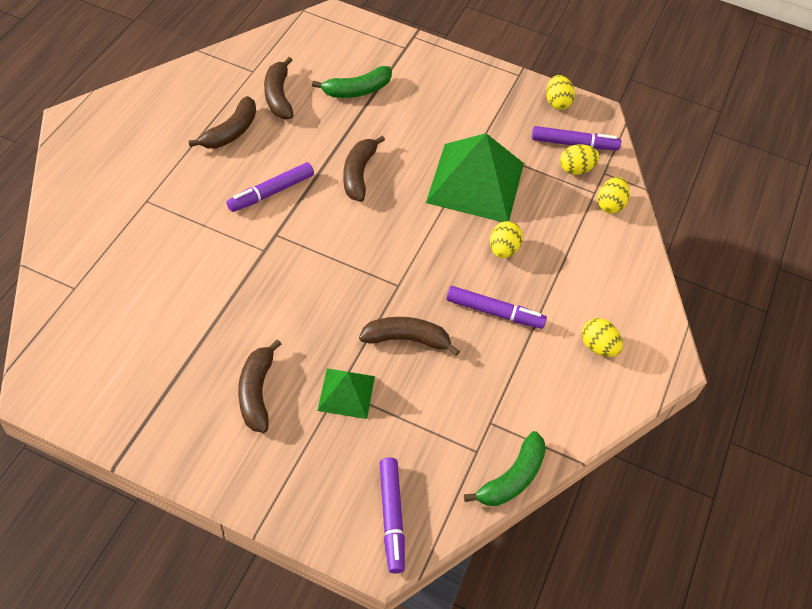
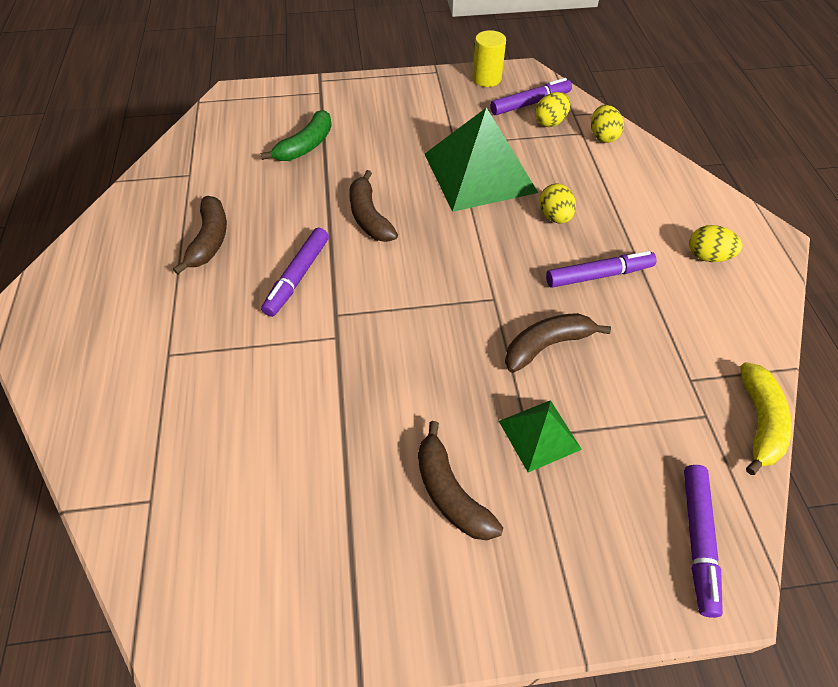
camera: 25 degrees left, 0 degrees up
brown banana [264,57,294,119] -> none
purple marker [380,458,405,574] -> purple marker turned 45 degrees clockwise [684,465,723,618]
green banana [464,431,546,506] -> yellow banana [740,362,792,475]
yellow egg [546,75,575,110] -> yellow cylinder [472,30,506,87]

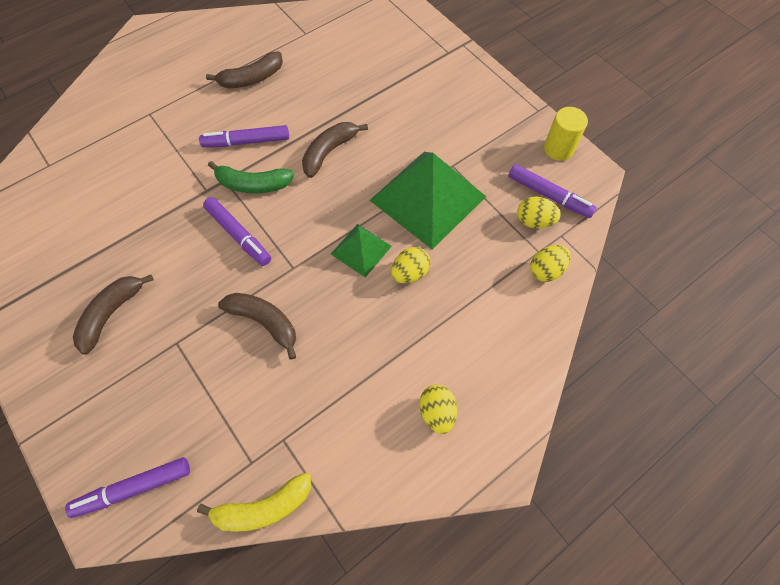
camera: 60 degrees right, 10 degrees up
green banana [260,110,332,161] -> green banana moved to [208,161,294,193]
green pyramid [499,400,582,472] -> green pyramid moved to [331,224,392,277]
purple marker [546,251,657,288] -> purple marker moved to [203,197,271,266]

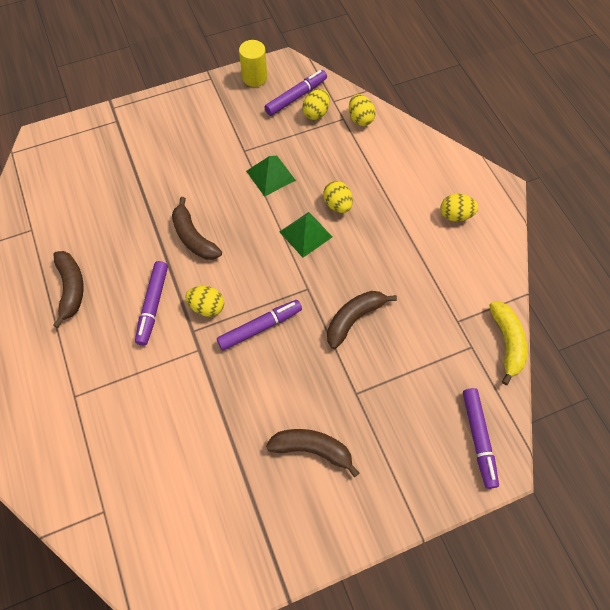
camera: 75 degrees left, 0 degrees up
brown banana [73,275,154,355] -> brown banana turned 150 degrees clockwise [266,429,359,477]
green banana [208,161,294,193] -> yellow egg [185,286,224,317]
green pyramid [370,152,486,249] -> green pyramid [246,156,296,197], size x0.51

